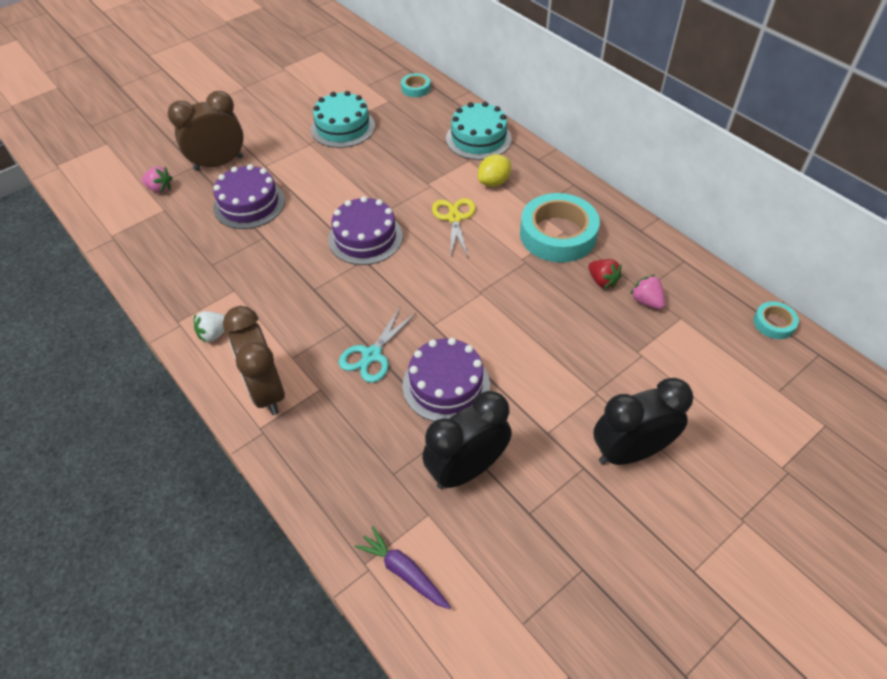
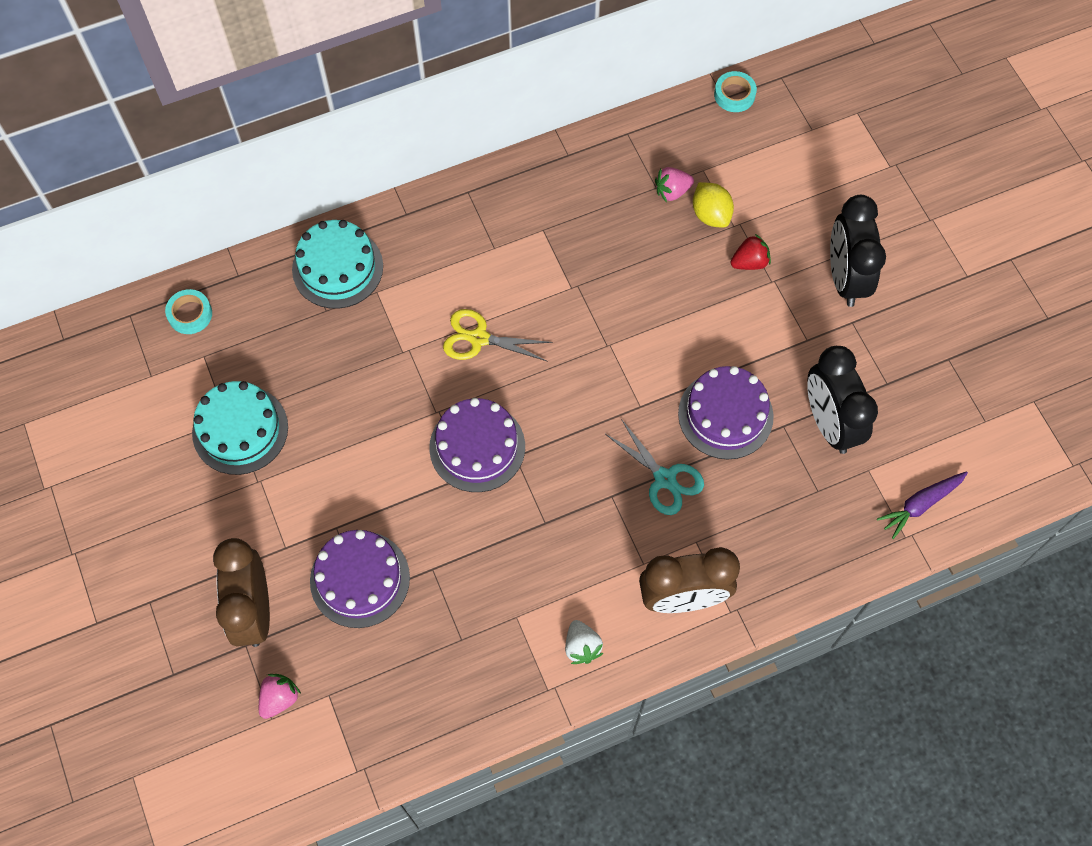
camera: 75 degrees left, 15 degrees up
yellow lemon [478,154,511,187] -> yellow lemon moved to [693,182,734,228]
turquoise tape [520,193,600,262] -> none
red strawberry [588,259,622,289] -> red strawberry moved to [731,234,771,270]

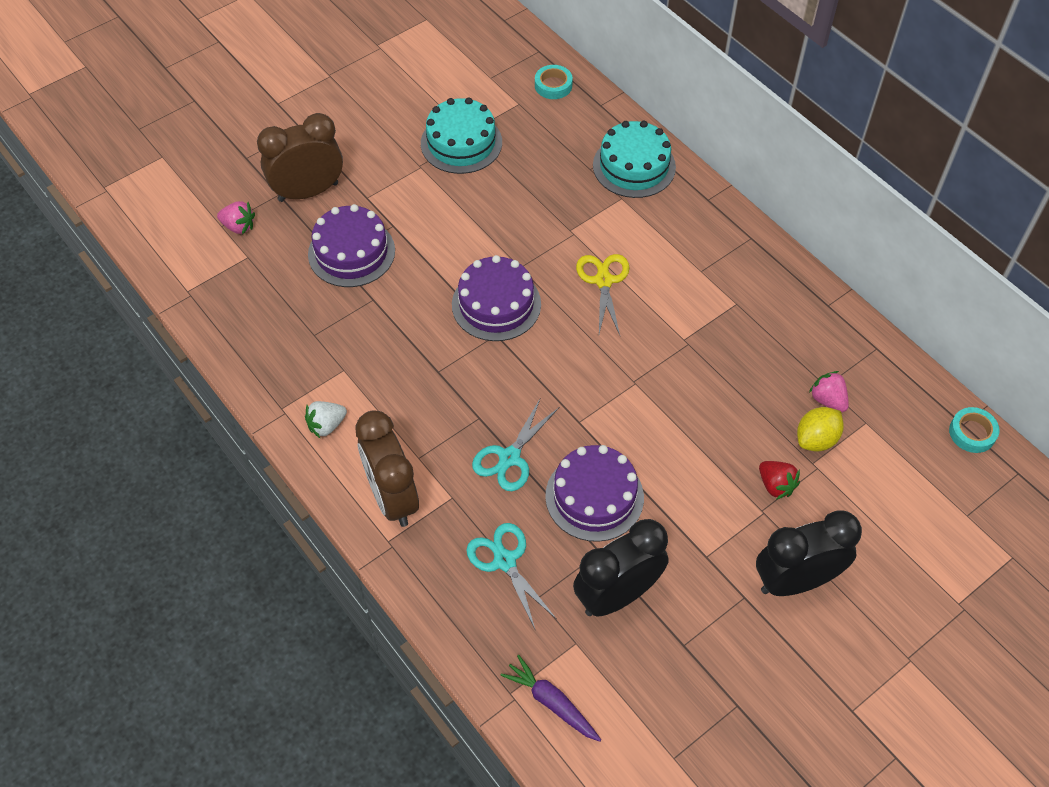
camera: 75 degrees right, 10 degrees down
none -> turquoise scissors [466,523,556,631]

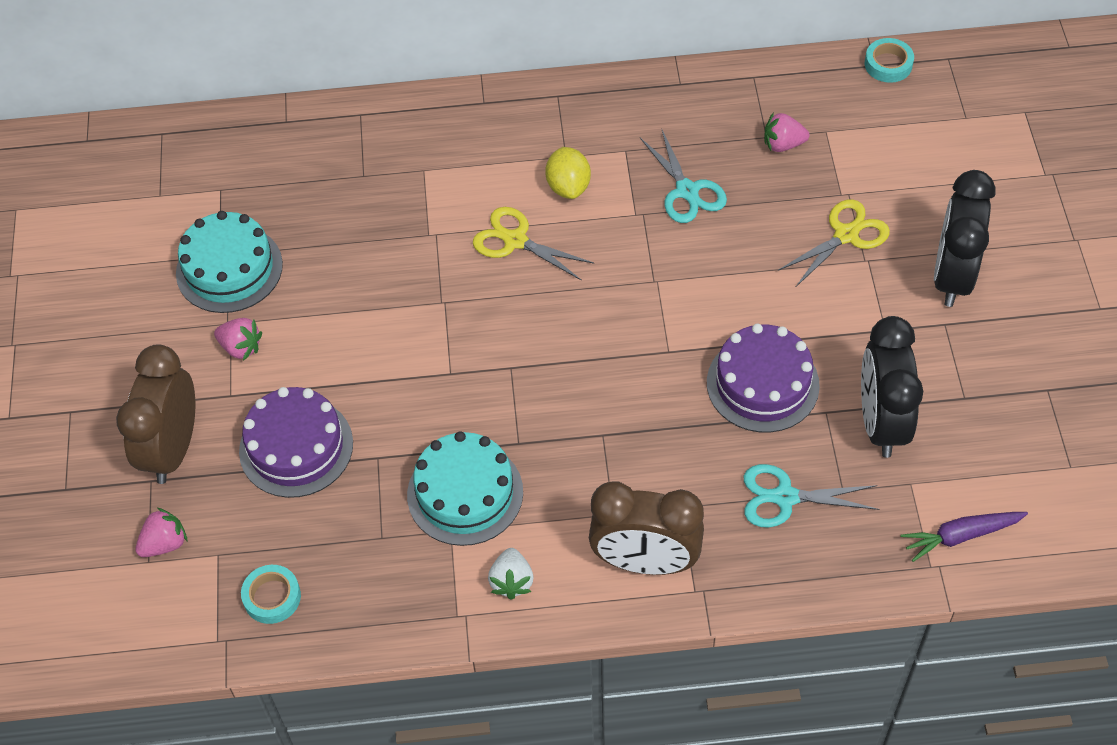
camera: 55 degrees left, 0 degrees up
purple cake [452,255,541,341] -> none
turquoise scissors [472,397,560,491] -> turquoise scissors moved to [640,128,727,223]
turquoise tape [535,65,573,99] -> turquoise tape moved to [241,565,301,624]
turquoise cake [593,121,676,198] -> turquoise cake moved to [407,431,523,546]
red strawberry [759,461,800,500] -> yellow scissors [778,199,890,287]
yellow lemon [797,407,844,451] -> yellow lemon moved to [545,147,591,199]
none -> pink strawberry [214,318,262,361]

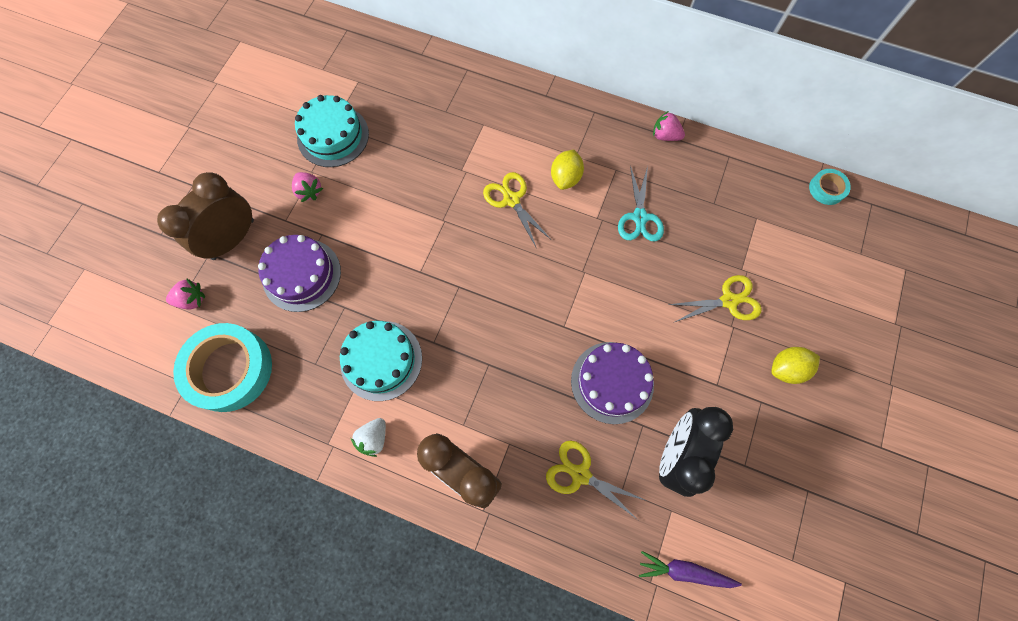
camera: 25 degrees right, 15 degrees up
turquoise tape [241,565,301,624] -> turquoise tape [173,323,272,412], size x2.15
turquoise scissors [744,464,879,528] -> yellow scissors [546,441,647,520]
pink strawberry [764,112,810,152] -> pink strawberry moved to [653,111,685,141]
black clock [934,170,996,307] -> yellow lemon [771,347,820,384]

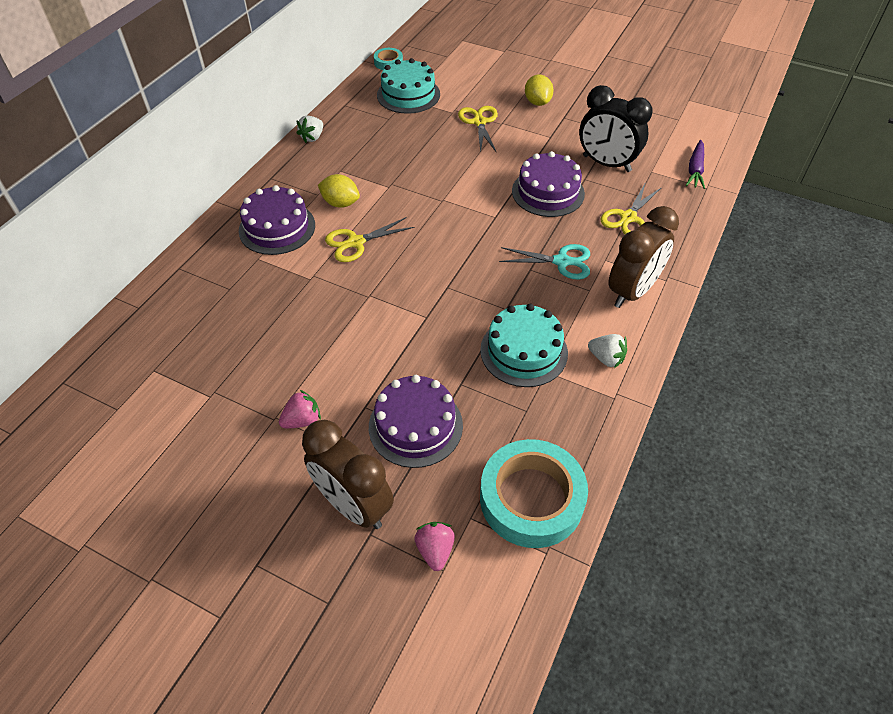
camera: 85 degrees left, 20 degrees down
turquoise cake [295,95,369,167] -> turquoise cake moved to [377,58,440,114]
turquoise scissors [618,166,664,241] -> turquoise scissors moved to [499,244,590,280]
pink strawberry [653,111,685,141] -> white strawberry [296,116,323,143]
none -> purple cake [239,185,315,255]

